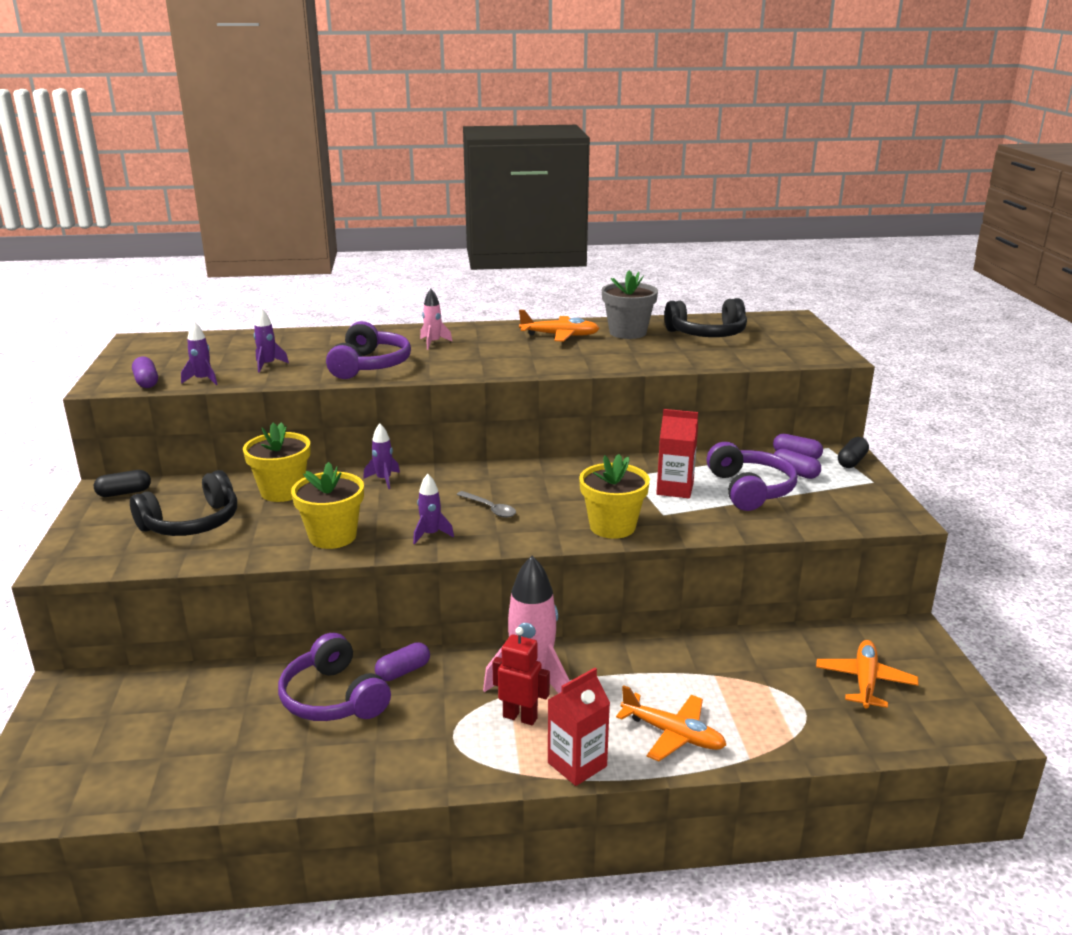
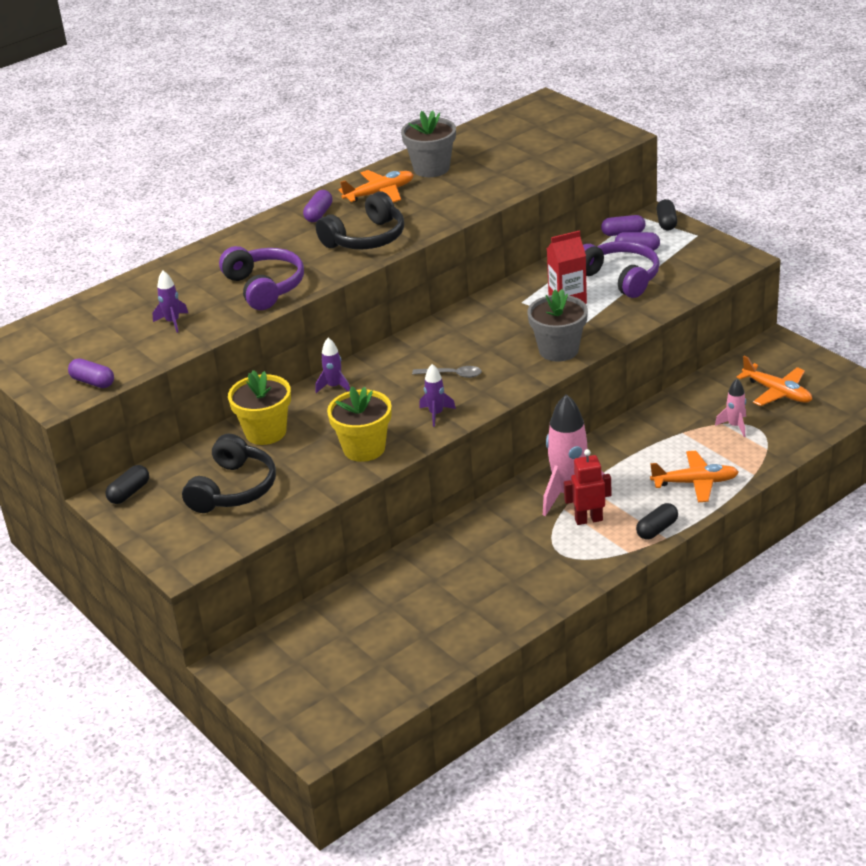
camera: 30 degrees left, 10 degrees up
purple rocket [181,321,218,385] -> none
purple headphones [278,633,391,721] -> none
purple capsule [375,642,430,681] -> purple capsule moved to [303,190,333,222]
pink rocket [420,289,452,350] -> pink rocket moved to [715,379,746,437]
red carton [548,668,610,786] -> black capsule [636,503,678,539]
yellow flower pot [579,454,650,539] -> grey flower pot [527,289,588,362]
black headphones [664,298,747,337] -> black headphones moved to [316,191,404,250]
orange plane [816,640,919,709] -> orange plane turned 150 degrees clockwise [736,356,812,406]

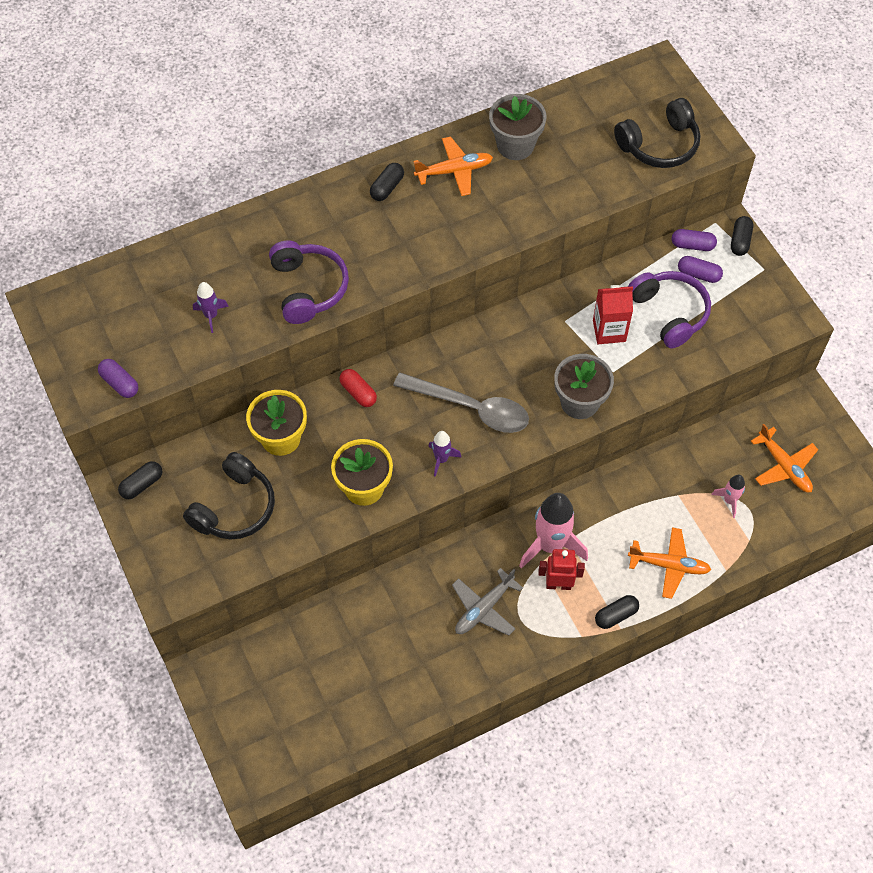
camera: 10 degrees right, 25 degrees up
purple capsule [303,190,333,222] -> black capsule [370,163,404,201]
purple rocket [315,338,350,393] -> red capsule [339,369,377,407]
black headphones [316,191,404,250] -> black headphones moved to [614,98,700,168]
grey spoon [412,366,482,378] -> grey spoon [393,373,529,433], size x2.10
none -> grey plane [452,568,523,636]

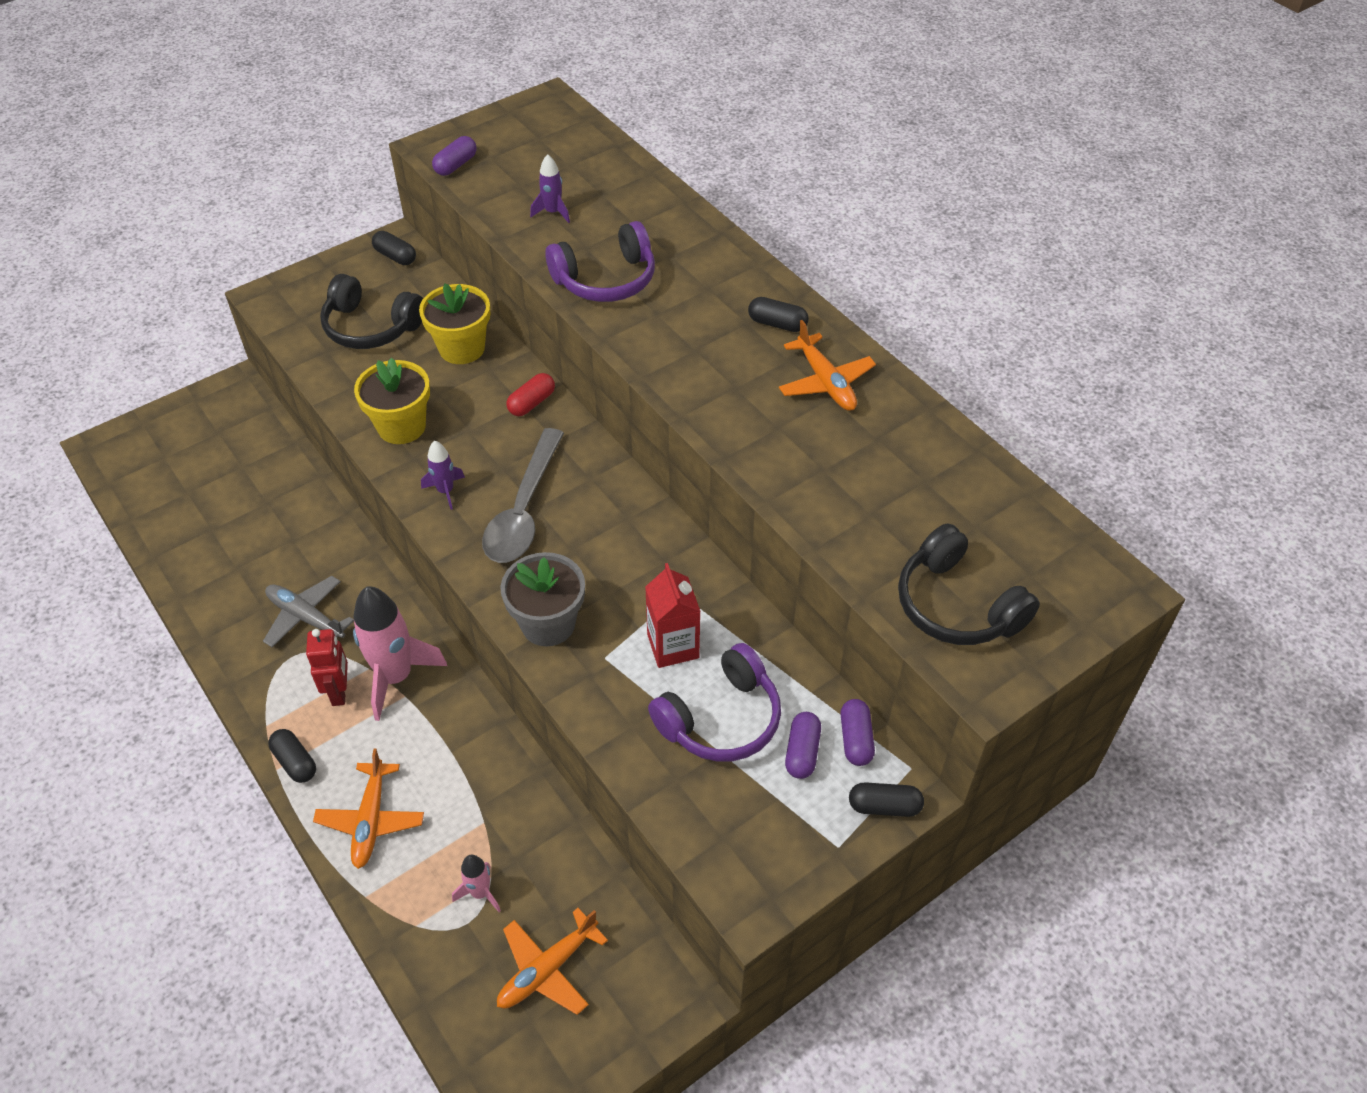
camera: 80 degrees right, 10 degrees down
grey flower pot [489,94,547,160] -> none

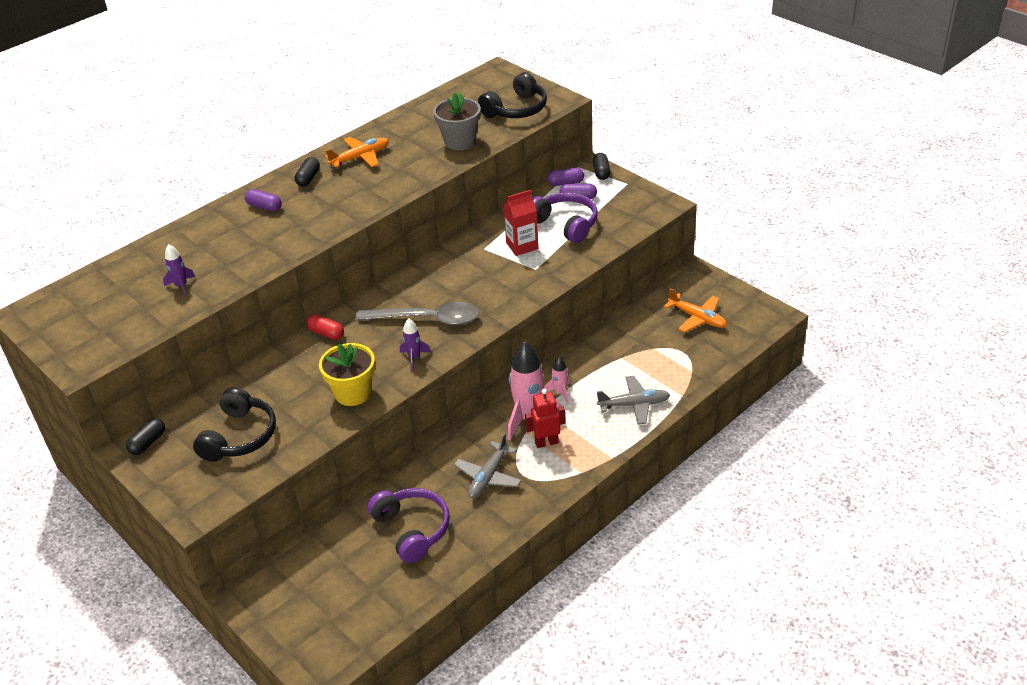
camera: 95 degrees left, 10 degrees down
black capsule [268,729,316,783] -> none
orange plane [313,749,424,869] -> grey plane [597,376,670,425]
yellow flower pot [419,283,490,364] -> none
purple capsule [432,136,477,176] -> purple capsule moved to [245,189,282,212]
pink rocket [452,855,501,912] -> pink rocket moved to [544,357,570,404]
grey flower pot [500,552,585,646] -> grey flower pot moved to [433,92,481,150]
purple headphones [545,221,655,302] -> purple headphones moved to [368,488,450,563]

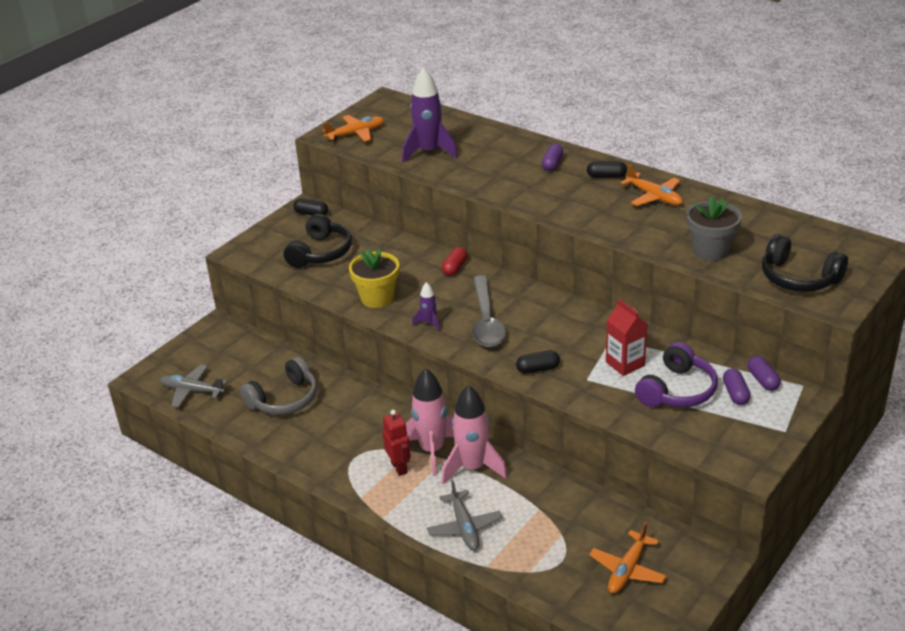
camera: 80 degrees right, 5 degrees down
purple rocket [163,244,195,297] -> purple rocket [402,67,458,163], size x2.02
black headphones [193,387,276,462] -> black headphones turned 75 degrees counterclockwise [284,214,352,268]
purple headphones [368,488,450,563] -> grey headphones [240,357,317,415]
grey plane [454,433,522,498] -> grey plane moved to [160,365,227,408]
pink rocket [544,357,570,404] -> pink rocket [442,385,507,485], size x2.02
black capsule [593,153,610,180] -> black capsule moved to [516,350,560,374]
none -> orange plane [322,115,384,142]

